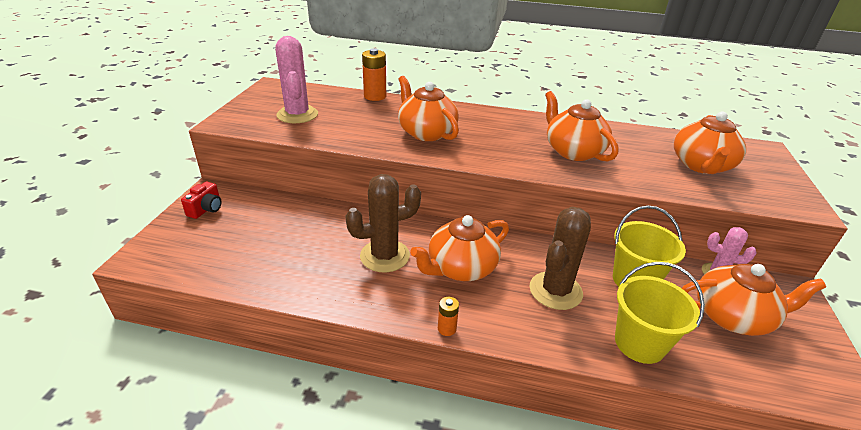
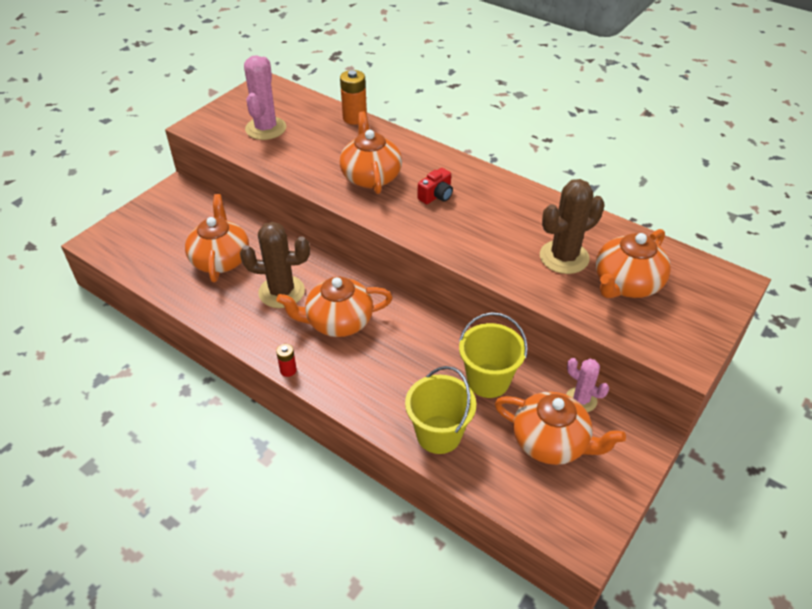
camera: 25 degrees right, 10 degrees up
red camera [181,182,222,219] -> red camera moved to [417,168,453,204]
orange battery [438,297,459,336] -> red battery [276,344,297,377]
brown cactus [530,207,591,310] -> brown cactus moved to [540,179,605,274]
orange teapot [545,91,618,161] -> orange teapot moved to [185,194,249,282]

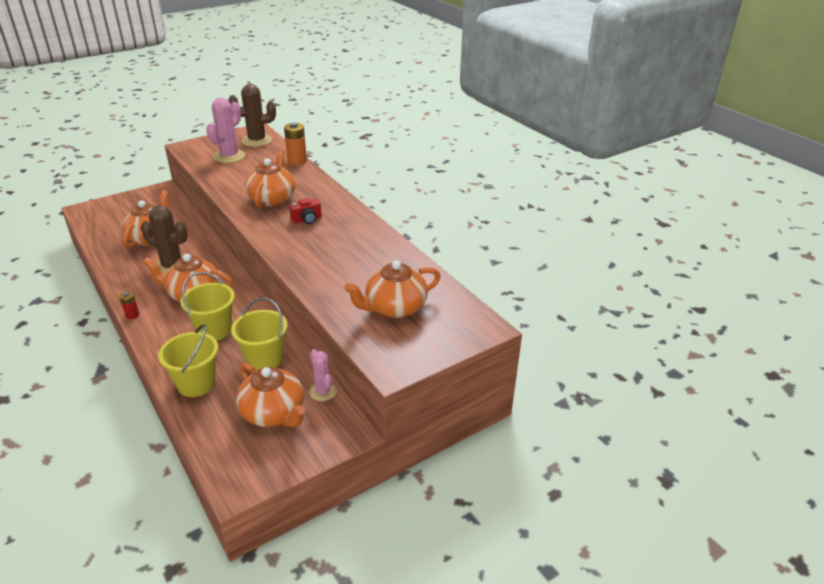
camera: 20 degrees right, 10 degrees down
brown cactus [540,179,605,274] -> brown cactus moved to [228,84,276,147]
none -> yellow bucket [180,272,235,341]

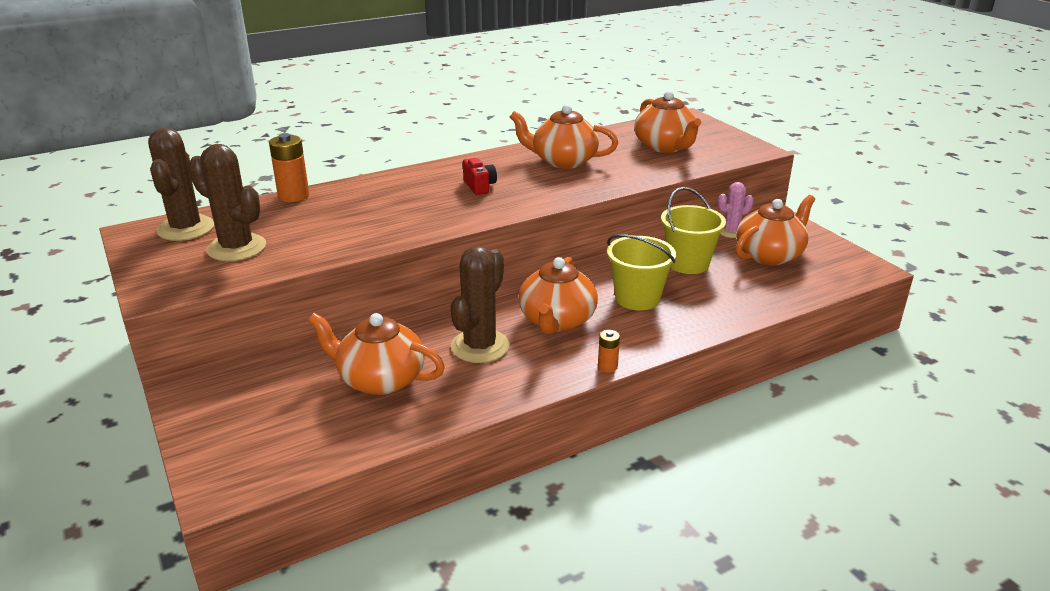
camera: 85 degrees left, 5 degrees down
red battery [120,292,139,319] -> orange battery [598,330,620,372]
yellow bucket [158,324,219,397] -> none
pink cactus [206,98,246,163] -> brown cactus [188,144,266,261]
orange teapot [245,149,295,207] -> orange teapot moved to [510,104,618,169]

